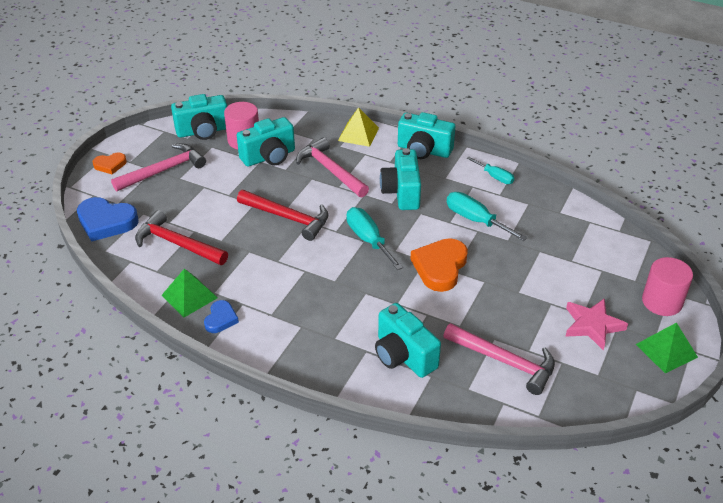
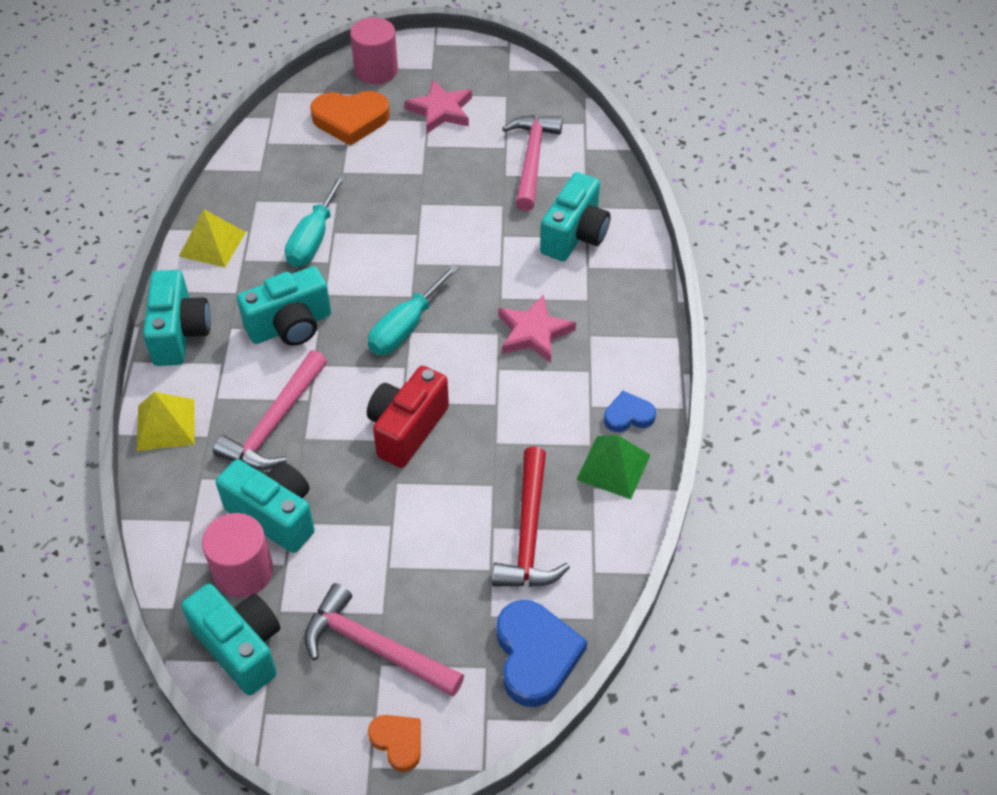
camera: 115 degrees left, 10 degrees up
red hammer [237,190,329,241] -> red camera [367,366,449,468]
orange heart [410,238,468,292] -> orange heart moved to [310,91,390,146]
turquoise screwdriver [466,157,515,184] -> yellow pyramid [179,209,246,267]
green pyramid [636,322,698,373] -> none
none -> pink star [498,295,576,363]

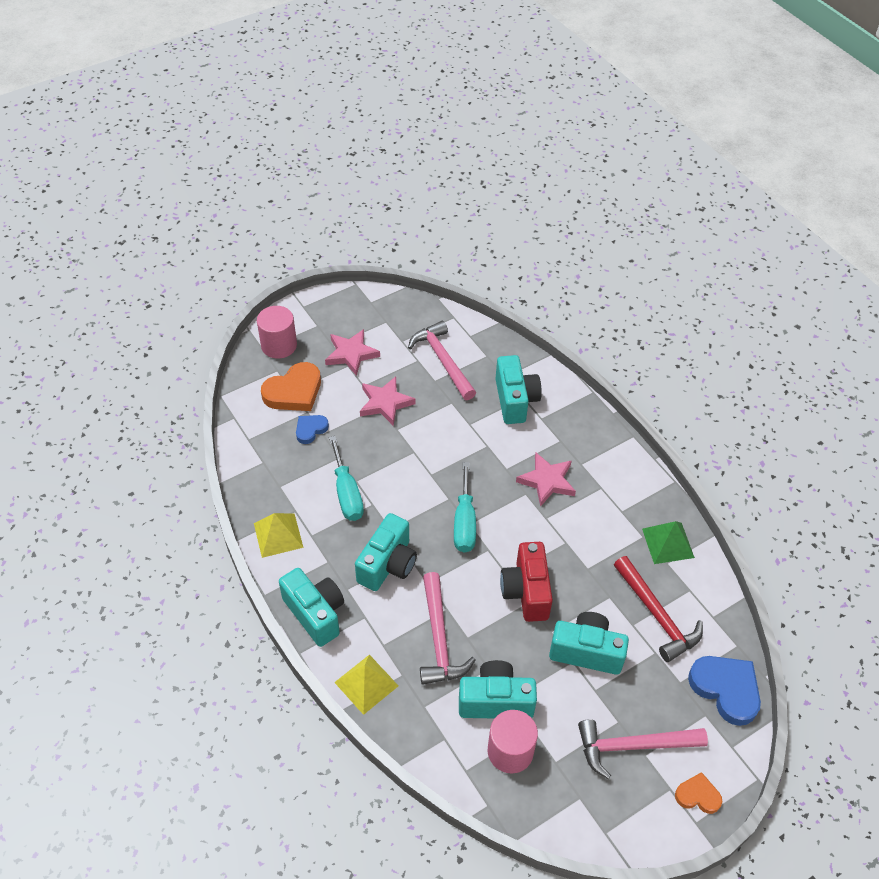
camera: 35 degrees left, 0 degrees up
turquoise camera [181,584,280,695] -> turquoise camera moved to [549,612,629,675]
blue heart [604,391,656,432] -> blue heart moved to [296,415,329,444]
none -> pink star [360,376,416,426]

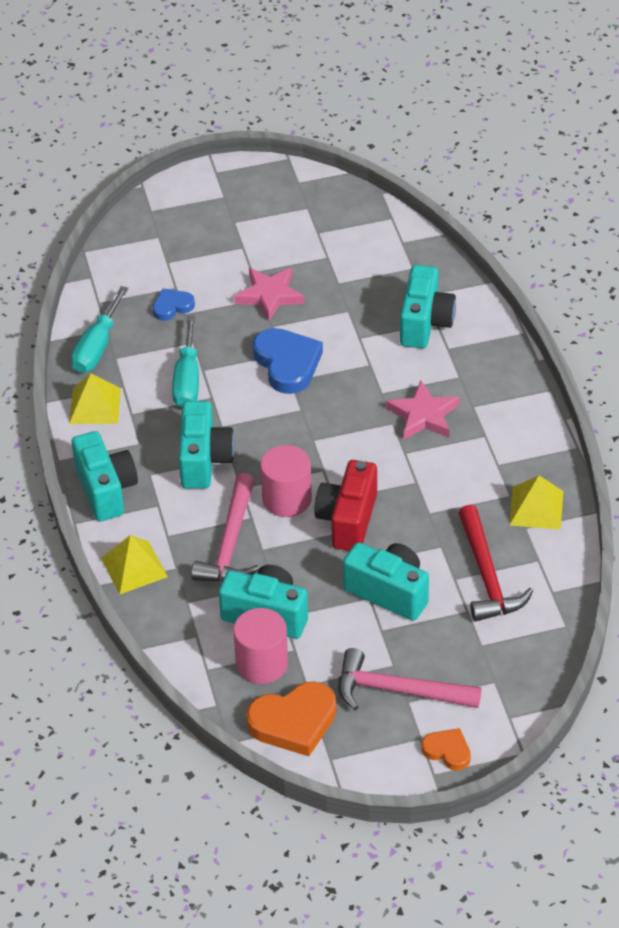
camera: 20 degrees right, 5 degrees down
pink cylinder [257,306,297,359] -> pink cylinder moved to [260,445,312,517]
orange heart [261,362,321,411] -> orange heart moved to [246,681,337,756]
pink star [325,329,380,376] -> none
turquoise camera [355,513,417,591] -> turquoise camera turned 45 degrees counterclockwise [178,401,235,489]
pink hammer [408,321,476,400] -> none
turquoise screwdriver [454,462,476,553] -> turquoise screwdriver moved to [71,286,128,373]
green pyramid [642,521,695,564] -> yellow pyramid [509,475,563,530]
blue heart [688,656,761,726] -> blue heart moved to [253,328,323,394]

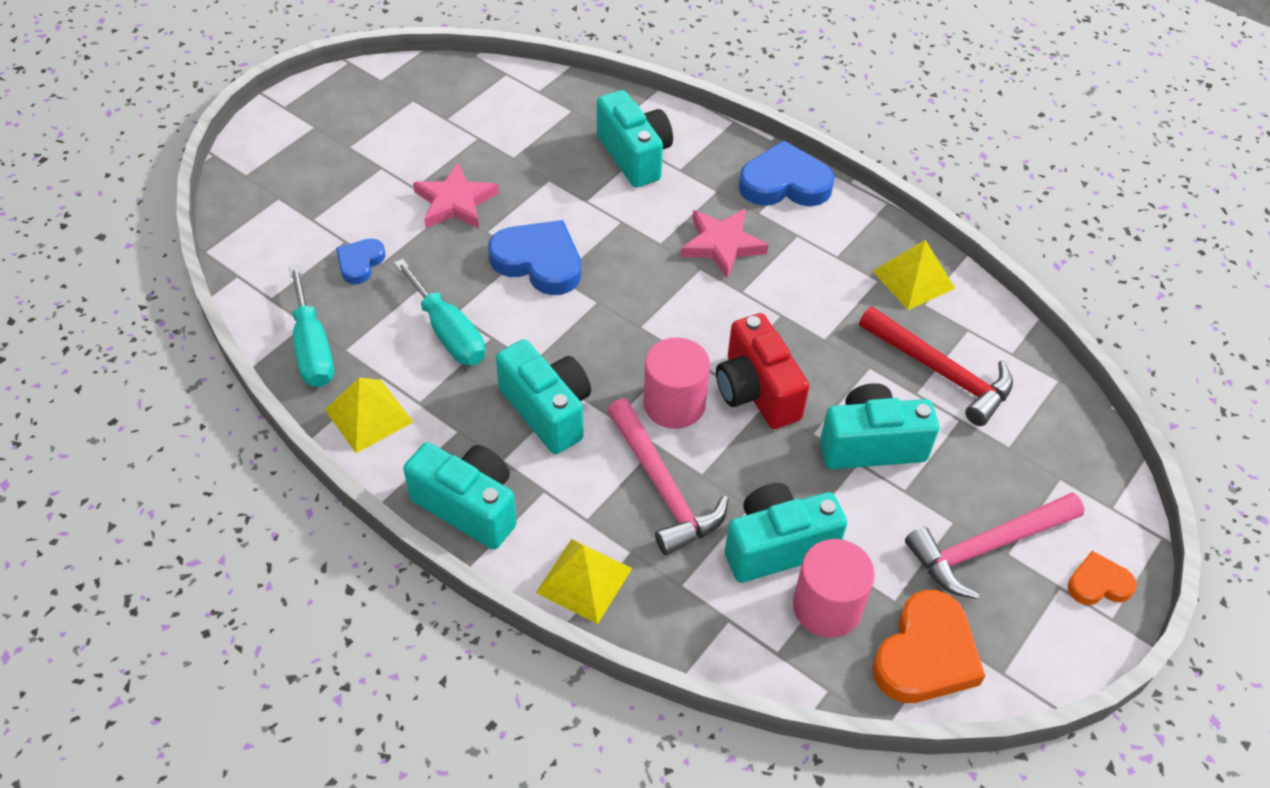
camera: 40 degrees left, 5 degrees up
none -> blue heart [739,140,835,206]

